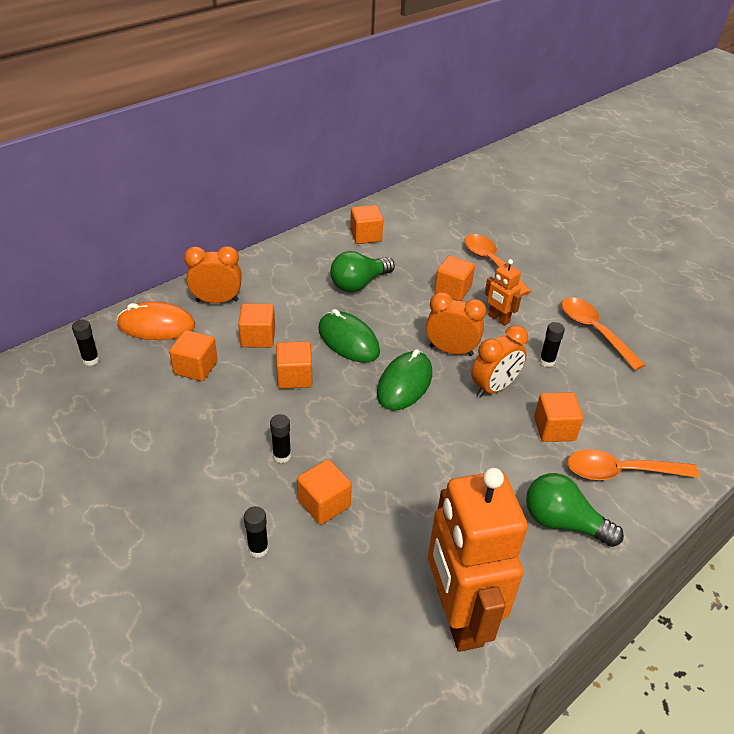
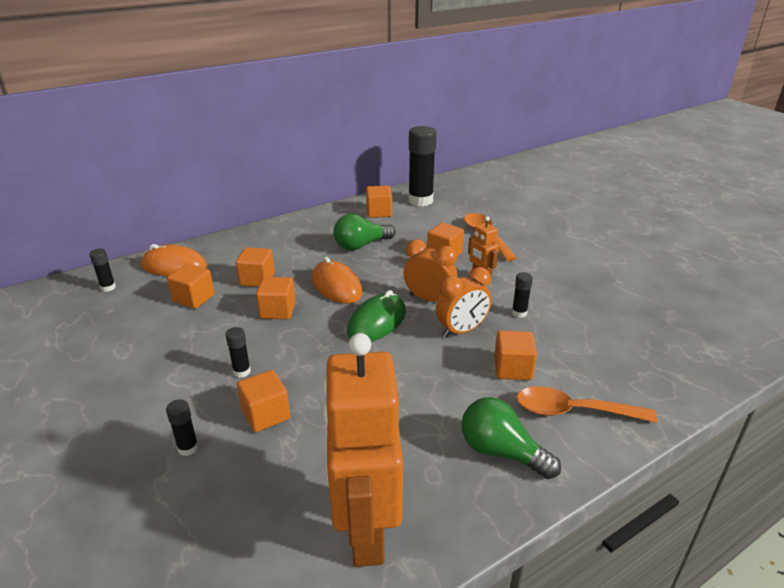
camera: 10 degrees right, 10 degrees down
orange clock [184,246,242,303] -> none
green mouse [318,309,380,363] -> orange mouse [312,257,363,304]
orange spoon [561,297,645,370] -> none
none -> black glue stick [408,126,437,206]

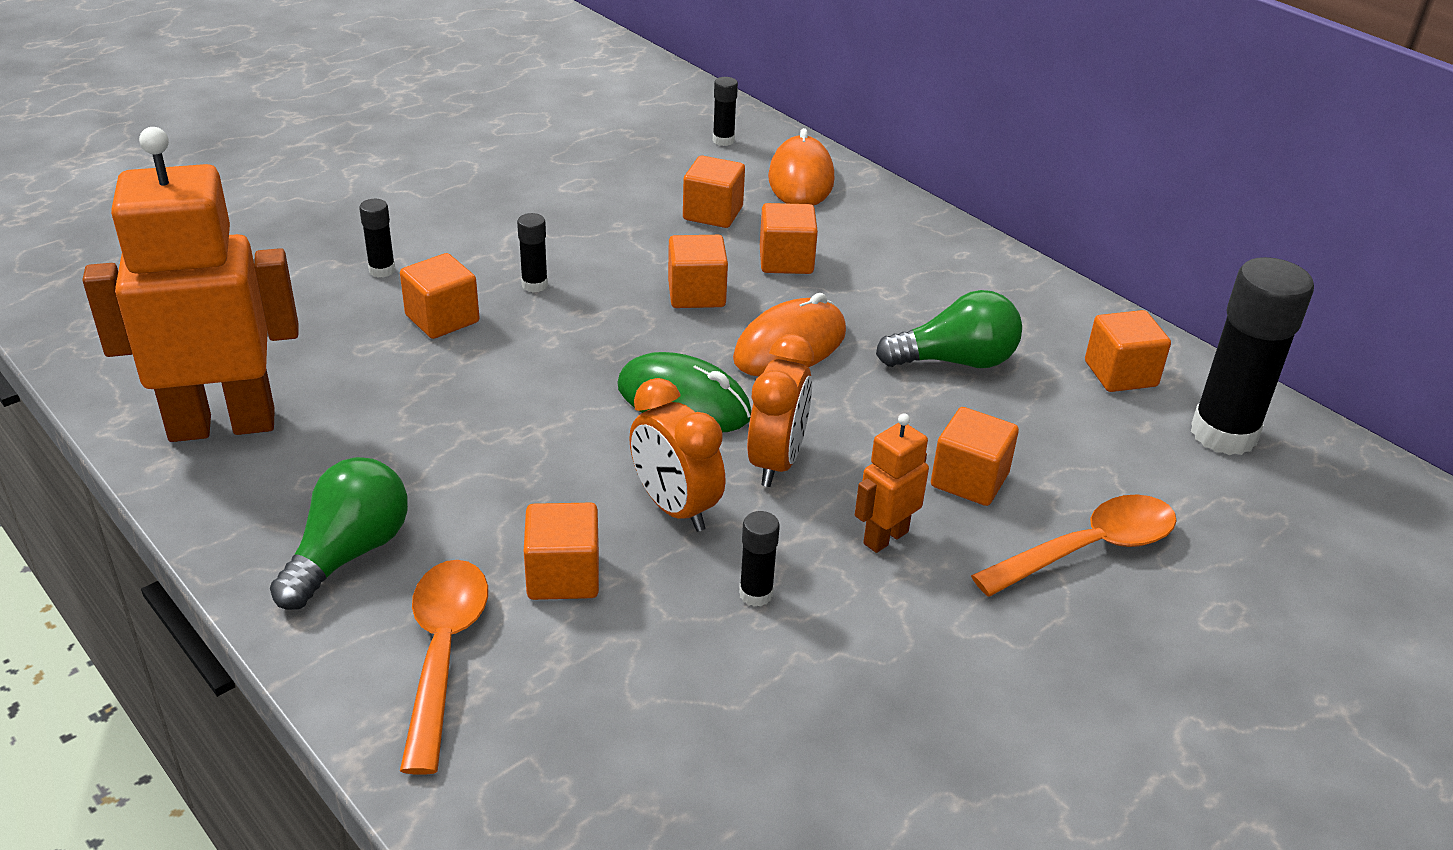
camera: 80 degrees right, 5 degrees up
green light bulb [333,214,395,250] -> green light bulb turned 120 degrees clockwise [876,290,1022,368]

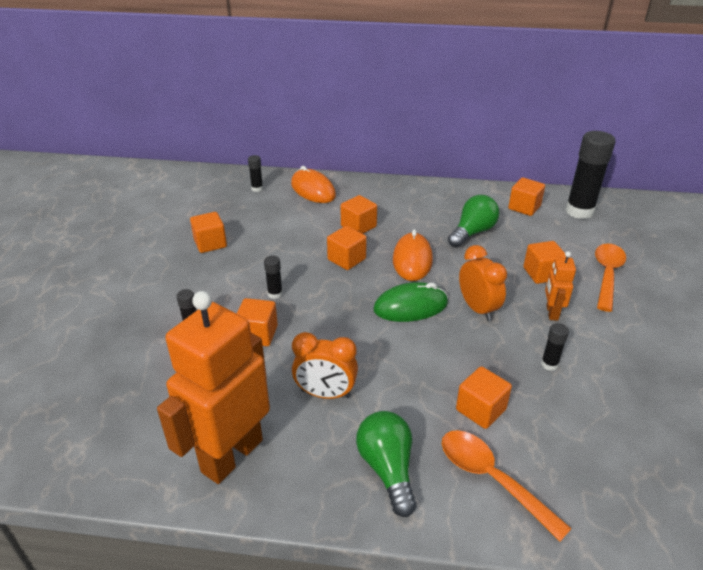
camera: 40 degrees left, 0 degrees up
orange clock [629,378,726,532] -> orange clock moved to [292,332,358,399]
orange cube [683,155,745,228] -> orange cube moved to [190,212,227,253]

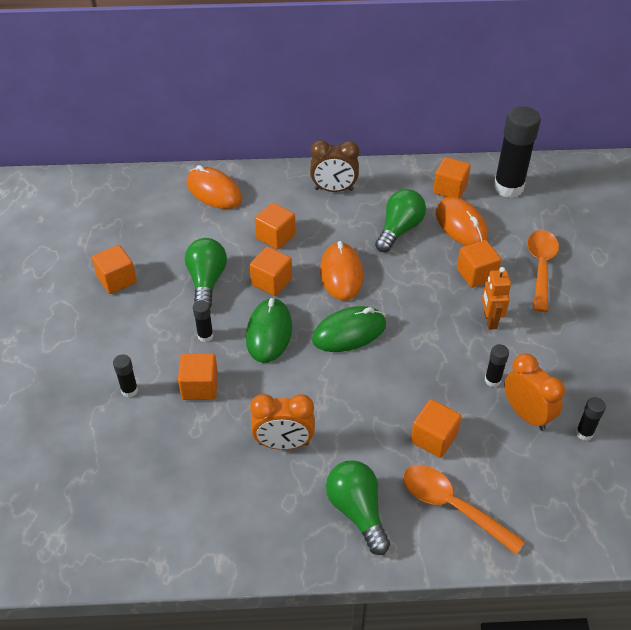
camera: 10 degrees left, 10 degrees up
orange robot [157,291,270,484] -> none
black glue stick [248,155,263,192] -> black glue stick moved to [576,397,606,440]
orange clock [459,245,507,321] -> orange clock moved to [504,353,565,431]
none -> green light bulb [185,238,227,308]
none -> green mouse [246,298,292,363]
none -> brown clock [310,140,359,192]
none -> orange mouse [436,197,488,246]

